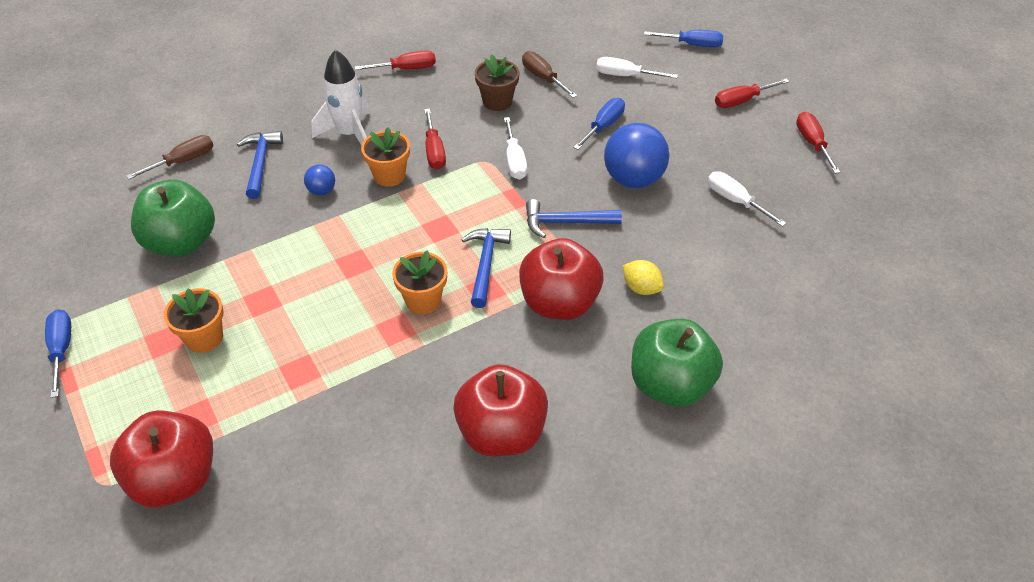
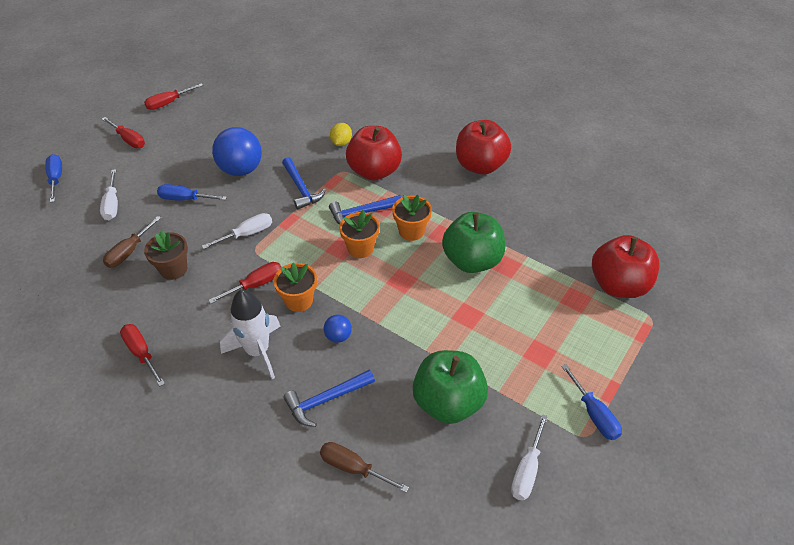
camera: 115 degrees left, 0 degrees up
blue screwdriver [45,309,71,398] -> blue screwdriver turned 75 degrees counterclockwise [561,364,622,440]
orange flower pot [164,288,223,353] -> orange flower pot moved to [339,210,380,258]
green apple [631,319,723,407] -> green apple moved to [442,212,505,273]
white screwdriver [708,171,786,227] -> white screwdriver moved to [511,414,548,501]

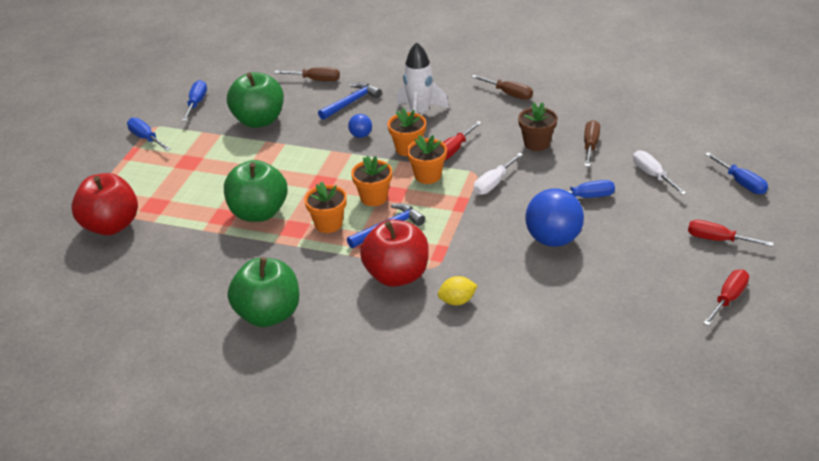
camera: 165 degrees right, 10 degrees down
red screwdriver [120,324,165,386] -> brown screwdriver [472,75,533,100]
blue hammer [282,157,326,210] -> none
yellow lemon [330,123,352,146] -> yellow lemon turned 75 degrees clockwise [438,276,478,305]
red apple [456,120,511,175] -> green apple [228,257,299,327]
white screwdriver [511,414,548,501] -> blue screwdriver [182,80,207,121]
none -> orange flower pot [407,135,447,184]

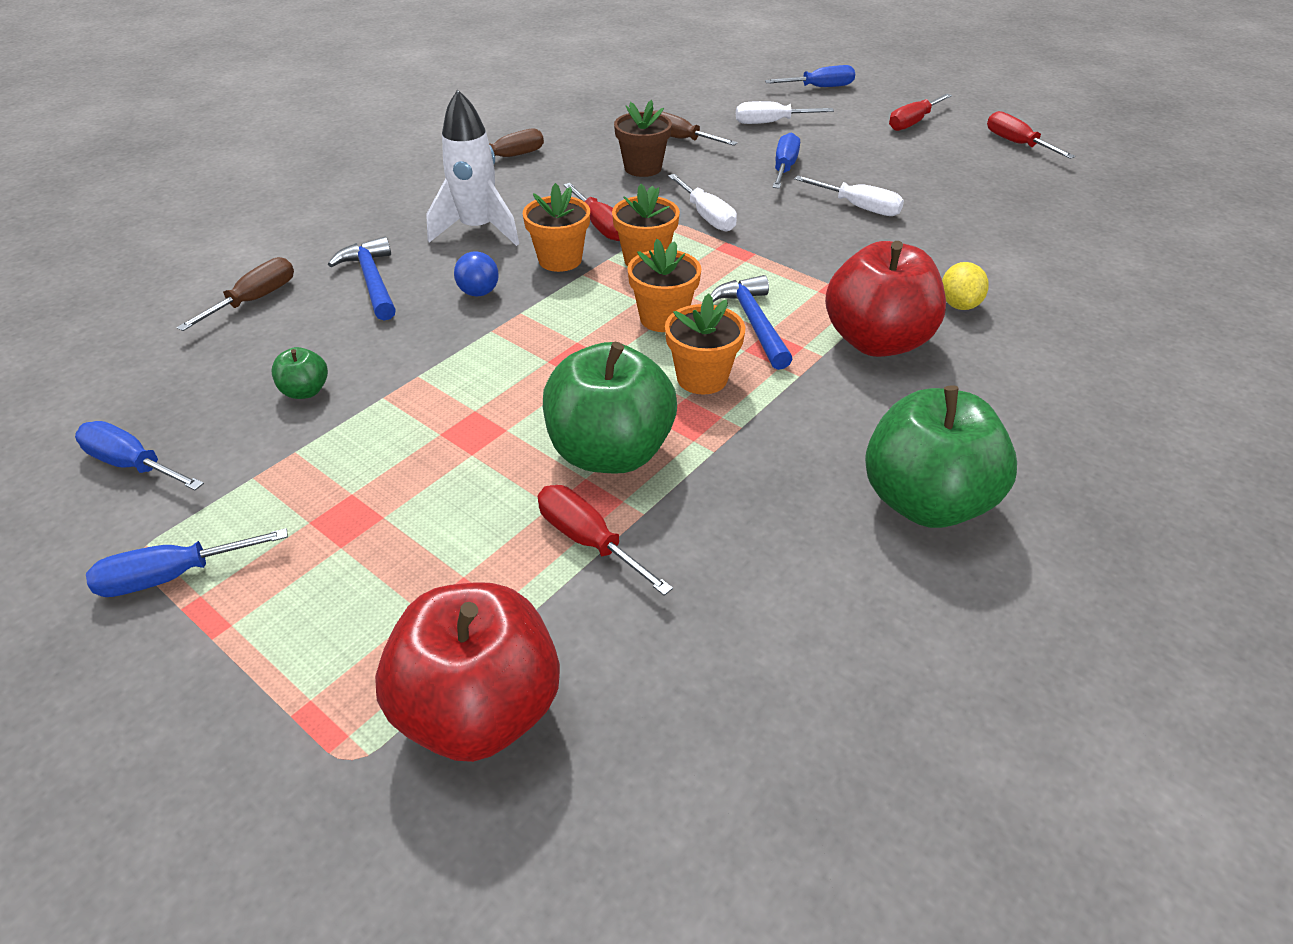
camera: 70 degrees left, 5 degrees up
green apple [227,72,284,128] -> green apple [271,347,328,399], size x0.43
blue ball [525,188,584,247] -> white screwdriver [794,176,904,216]
none -> red screwdriver [538,485,673,596]

